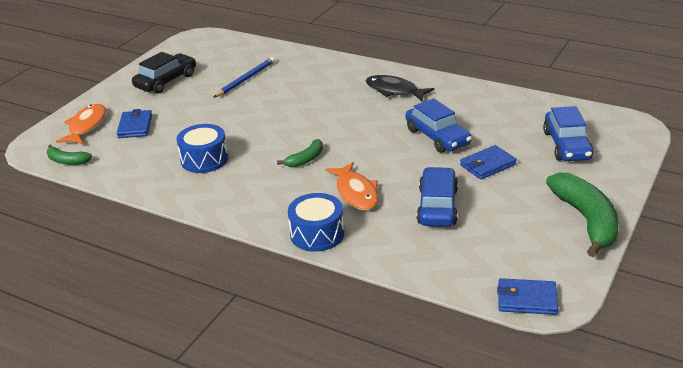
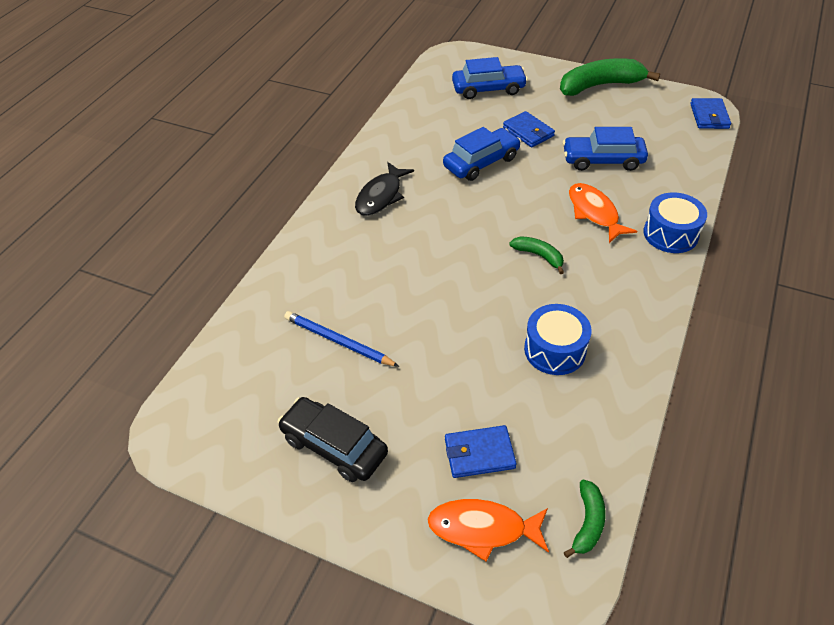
camera: 95 degrees left, 15 degrees up
orange fish [325,162,378,210] -> orange fish turned 90 degrees counterclockwise [569,183,637,243]

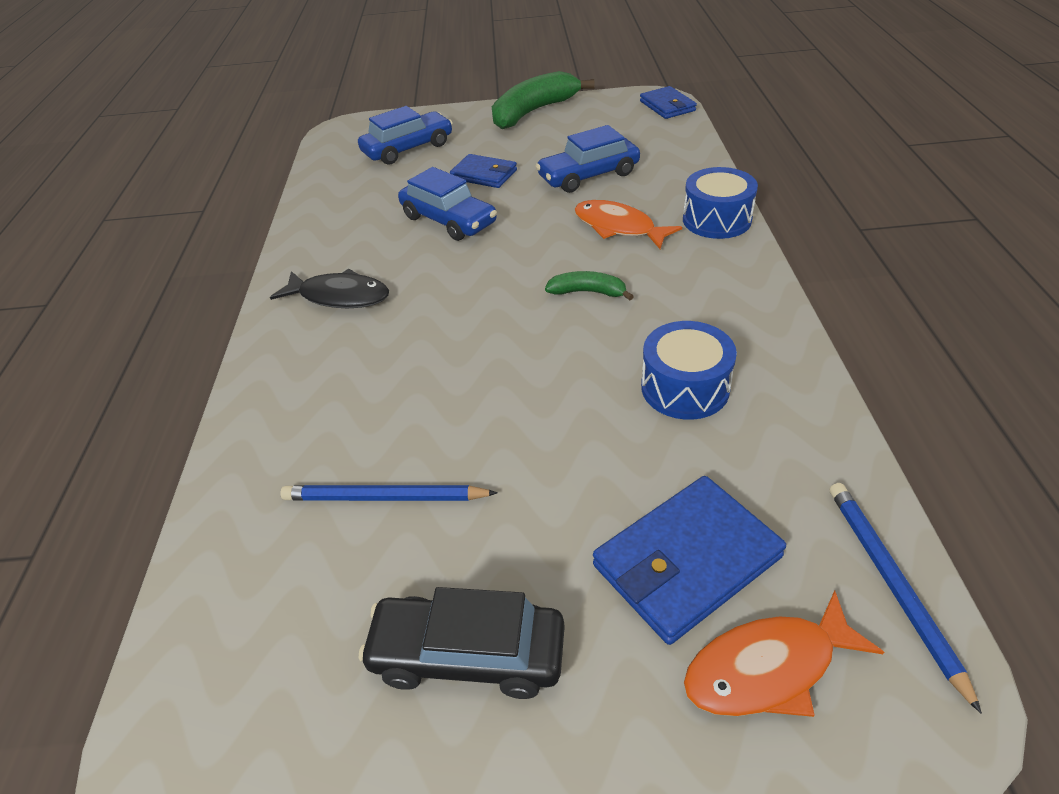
camera: 25 degrees left, 5 degrees down
black fish [355,162,414,216] -> black fish turned 75 degrees counterclockwise [270,269,389,309]
blue car [443,127,521,181] -> blue car turned 105 degrees clockwise [398,167,497,241]
blue wallet [445,425,517,478] -> blue wallet [593,476,786,645], size x1.55
green banana [564,479,606,558] -> blue pencil [830,483,982,714]

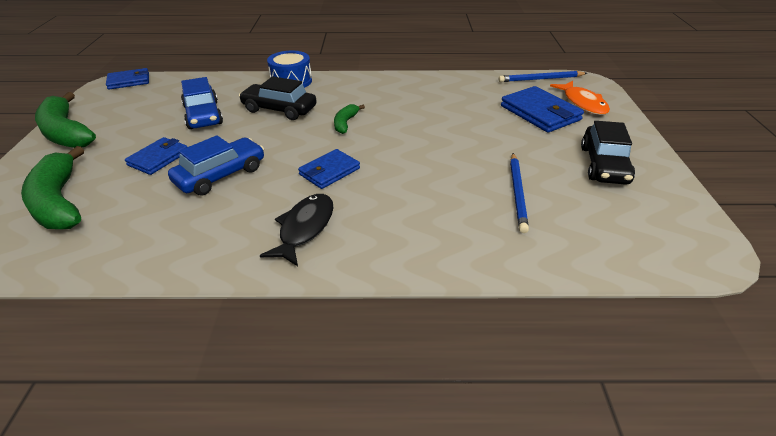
camera: 90 degrees left, 5 degrees down
blue car [358,106,452,165] -> green banana [21,146,84,229]
orange fish [575,200,682,249] -> black car [239,76,317,120]
blue drum [641,321,737,420] -> none
none -> blue wallet [298,149,360,189]

